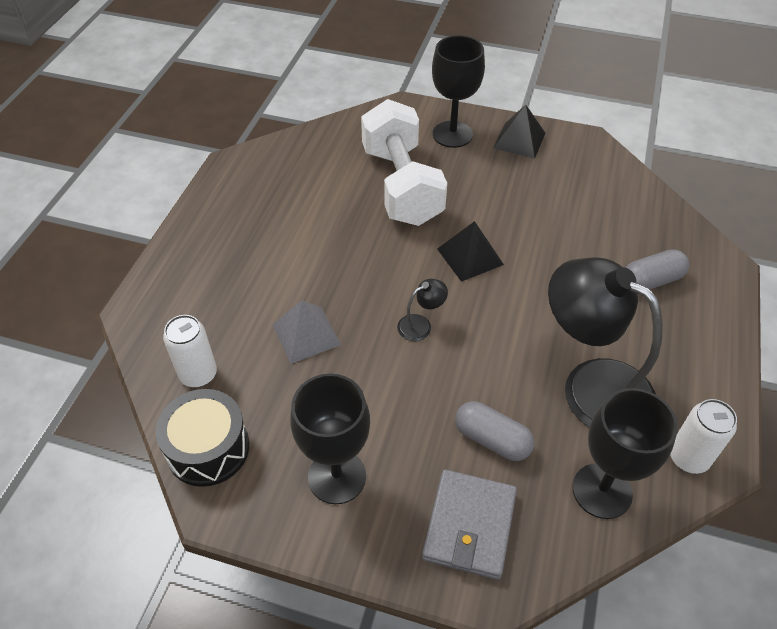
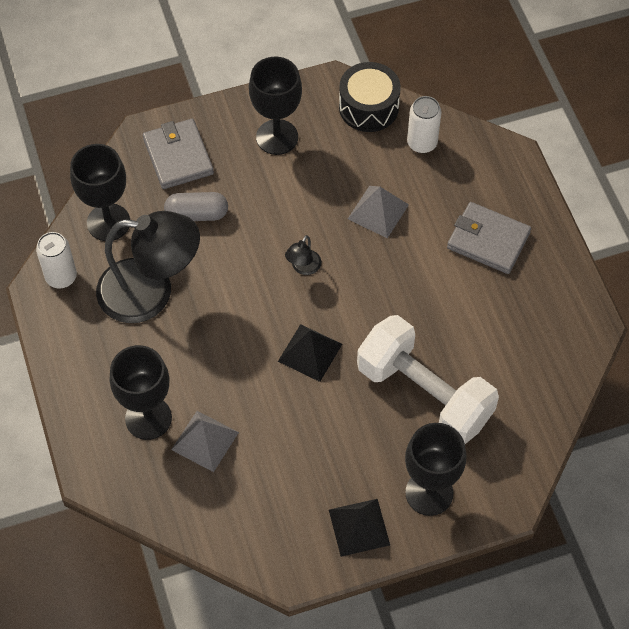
camera: 145 degrees right, 10 degrees up
grey capsule [625,249,689,289] -> black goblet [110,345,172,440]
none -> grey pyramid [171,411,239,472]
none -> grey wallet [447,202,531,274]

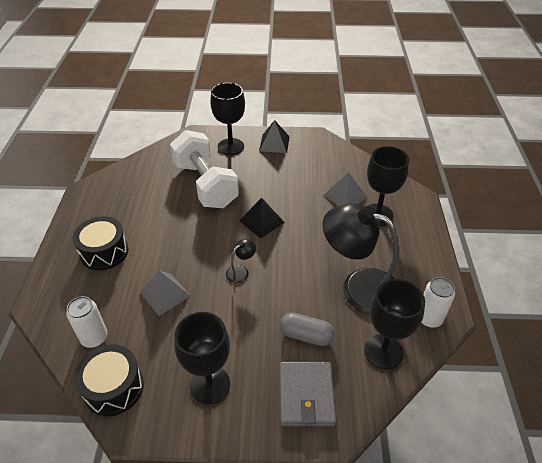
camera: 160 degrees left, 15 degrees down
grey wallet [447,202,531,274] -> black drum [73,216,129,271]

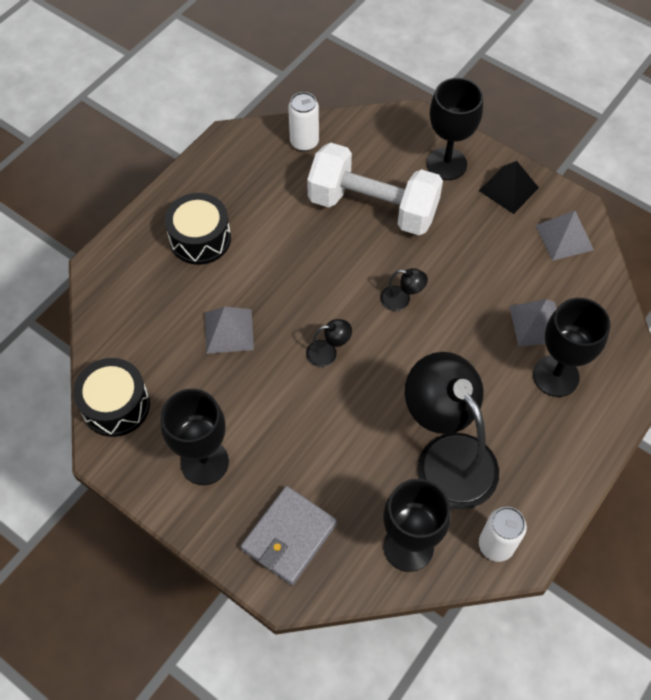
camera: 35 degrees right, 15 degrees up
white can [66,296,108,348] -> white can moved to [288,92,319,151]
white dumbbell [170,130,239,208] -> white dumbbell turned 75 degrees counterclockwise [307,143,443,235]
black pyramid [239,198,285,239] -> black lamp [380,268,428,311]
grey capsule [280,313,335,346] -> none
none -> grey pyramid [535,210,594,261]

